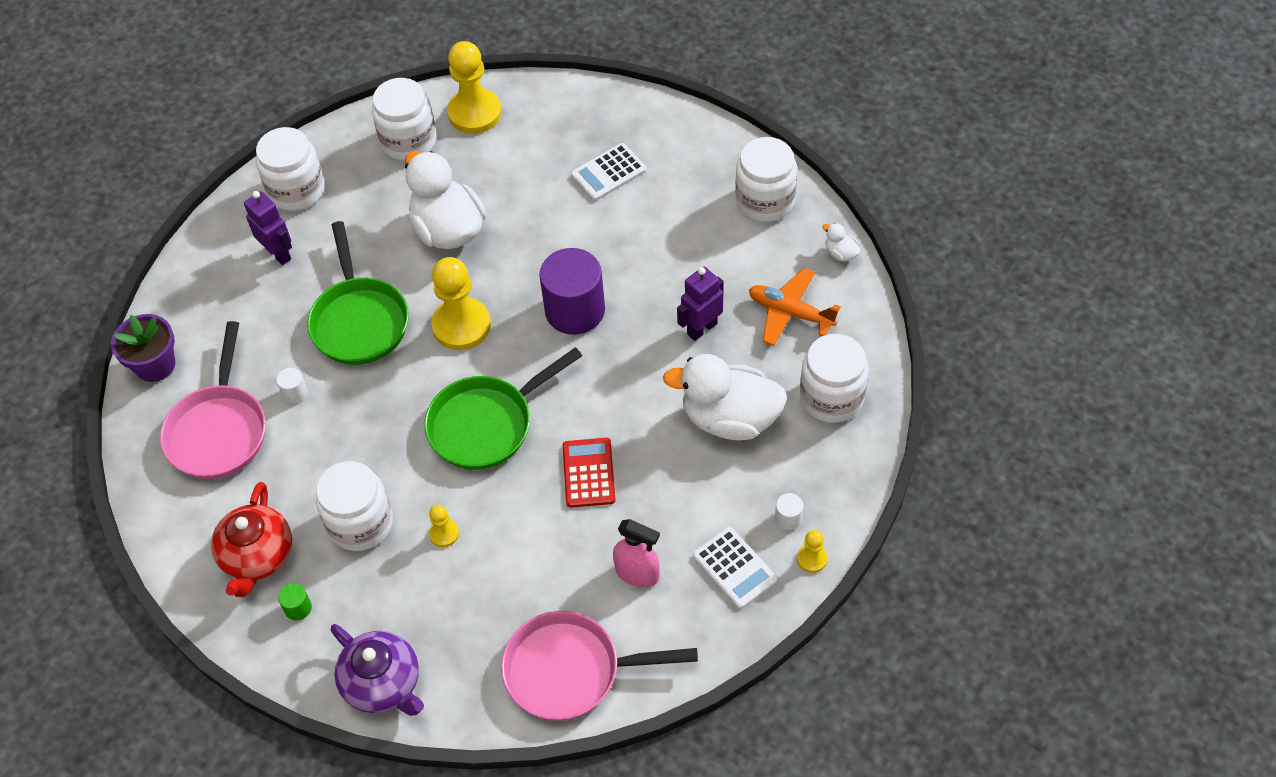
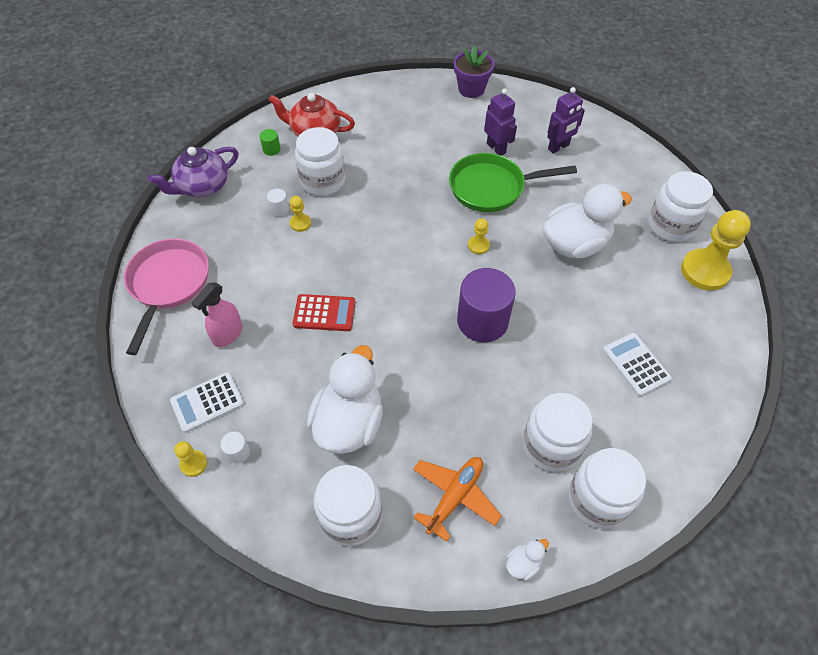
camera: 95 degrees right, 0 degrees up
pink pan [160,321,266,479] -> none
white jar [256,127,325,211] -> white jar moved to [523,393,593,472]
white cylinder [276,368,308,403] -> white cylinder moved to [267,189,289,217]
green pan [424,347,582,470] -> none
yellow pawn [431,257,491,350] -> yellow pawn [468,218,490,254], size x0.47
purple robot [677,267,724,341] -> purple robot moved to [484,89,517,156]

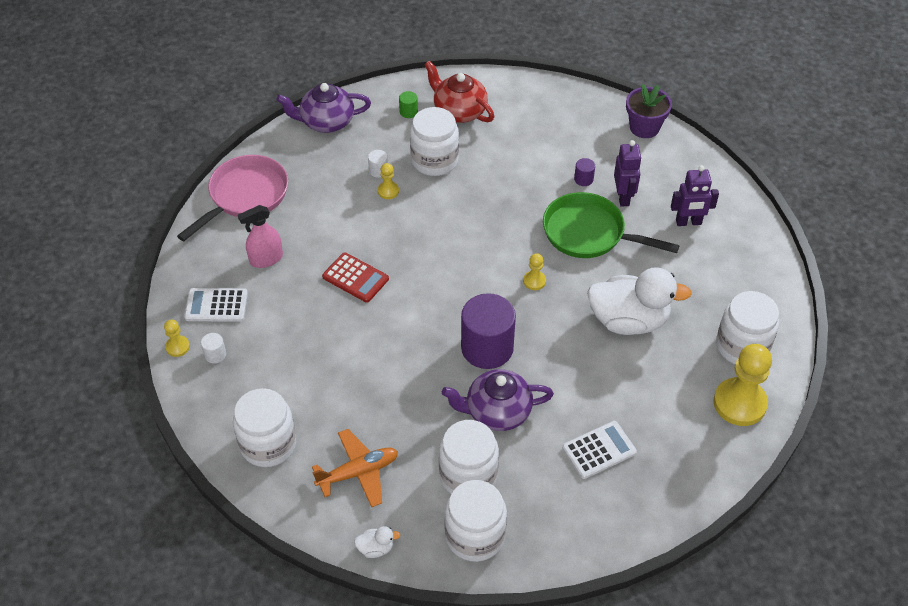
camera: 30 degrees right, 5 degrees down
white duck [307,345,383,454] -> none
white calculator [603,333,672,396] -> white calculator turned 60 degrees clockwise [562,421,637,479]
none -> purple teapot [442,369,554,431]
none -> purple cylinder [574,158,595,186]

